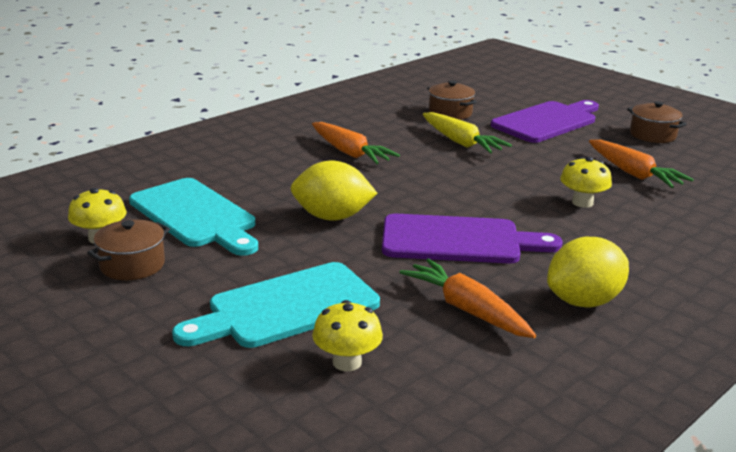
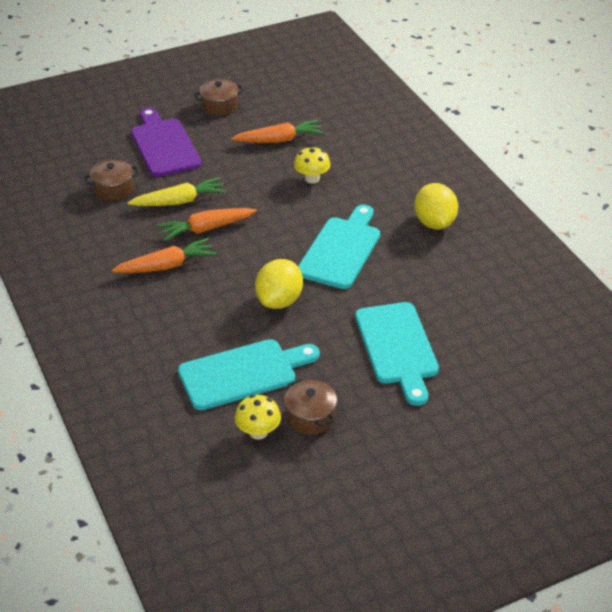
camera: 70 degrees left, 15 degrees up
yellow mushroom [312,300,383,371] -> none
purple cutting board [382,214,563,263] -> turquoise cutting board [298,205,380,289]
orange carrot [399,258,536,338] -> orange carrot moved to [157,208,257,241]

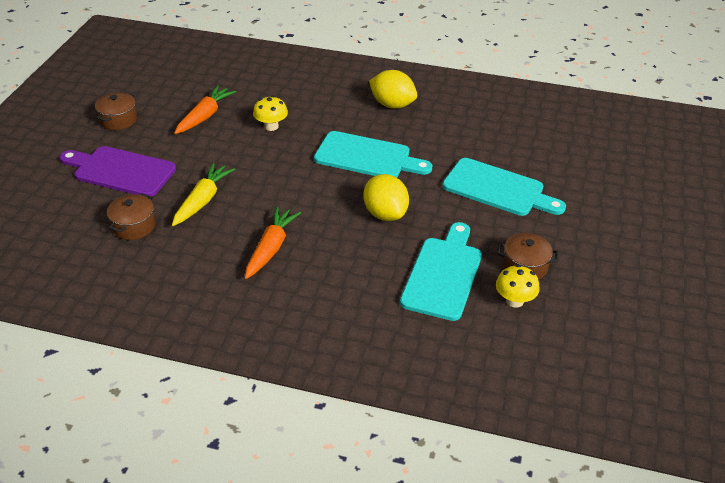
camera: 50 degrees left, 0 degrees up
orange carrot [157,208,257,241] -> none
turquoise cutting board [298,205,380,289] -> turquoise cutting board turned 135 degrees clockwise [314,131,432,178]

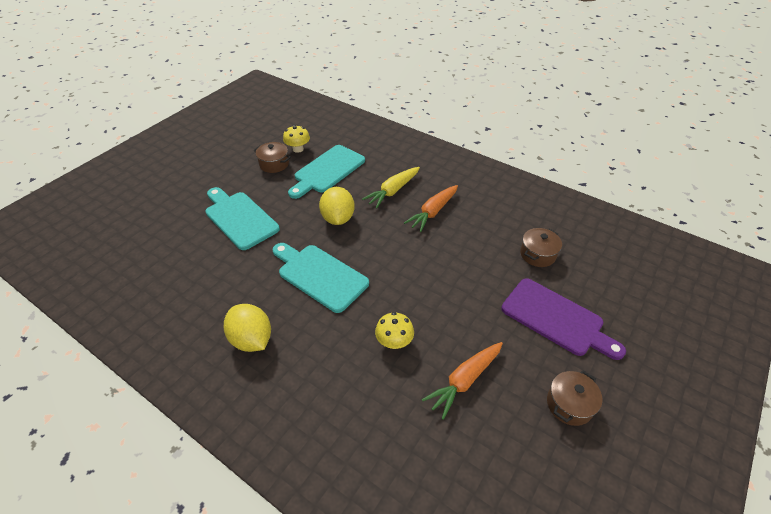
camera: 160 degrees left, 5 degrees up
yellow carrot [172,163,235,226] -> yellow carrot moved to [362,167,420,208]

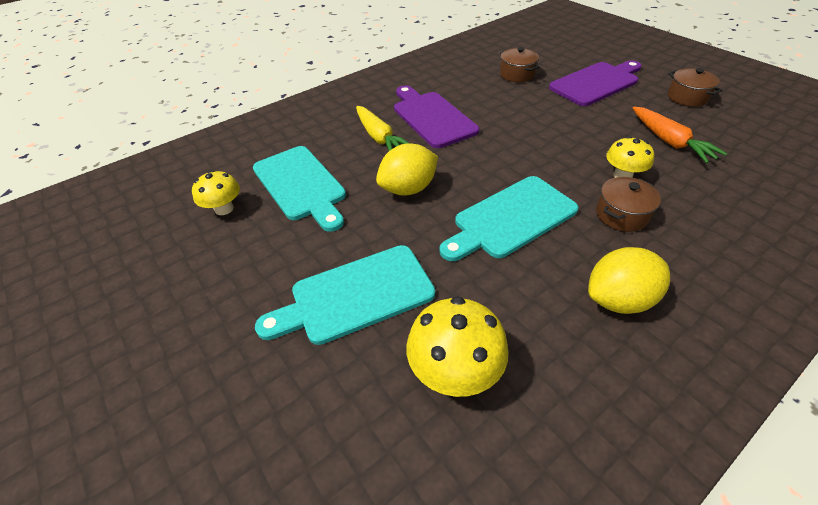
camera: 70 degrees left, 0 degrees up
brown pot [254,142,291,173] -> brown pot moved to [596,177,661,232]
yellow lemon [319,187,355,225] -> yellow lemon turned 45 degrees counterclockwise [376,143,438,196]
orange carrot [404,185,458,232] -> purple cutting board [394,85,479,148]
none -> yellow mushroom [406,296,509,397]

